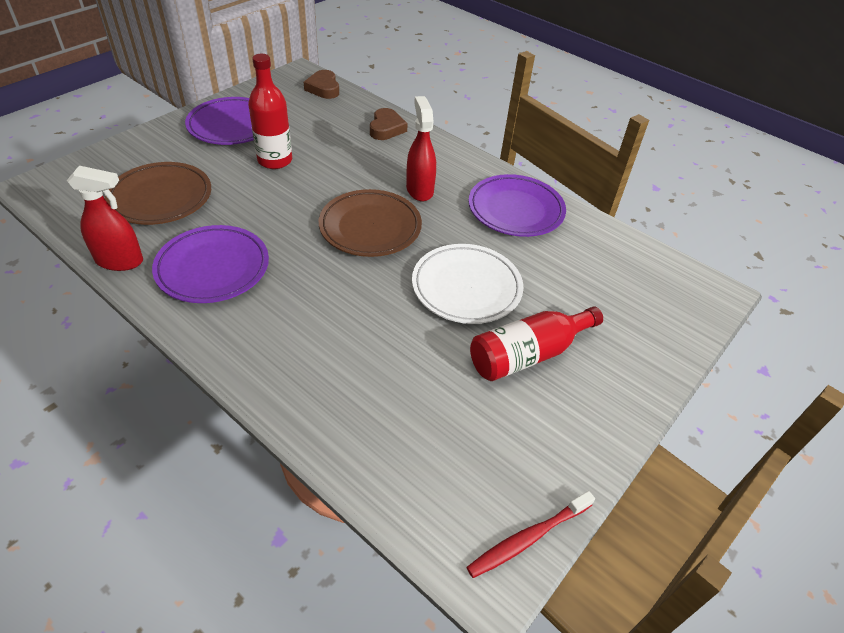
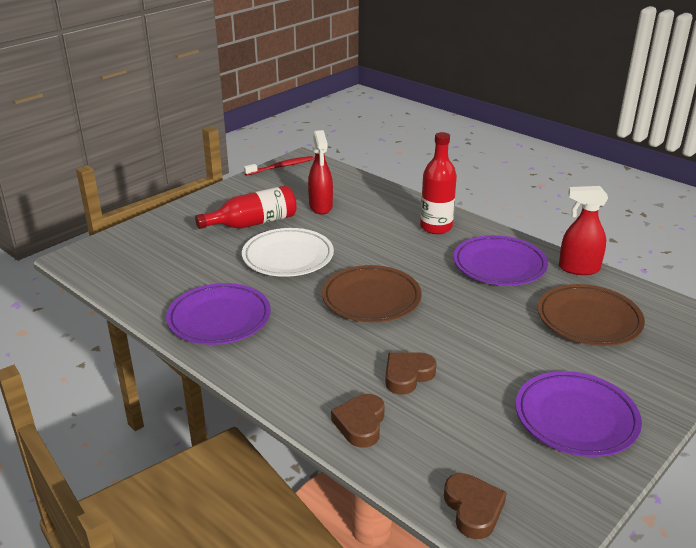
camera: 175 degrees left, 15 degrees down
red bottle [248,54,292,169] -> red bottle moved to [420,132,457,234]
red spray bottle [406,96,436,201] -> red spray bottle moved to [308,130,333,214]
none -> brown heart [385,352,437,395]

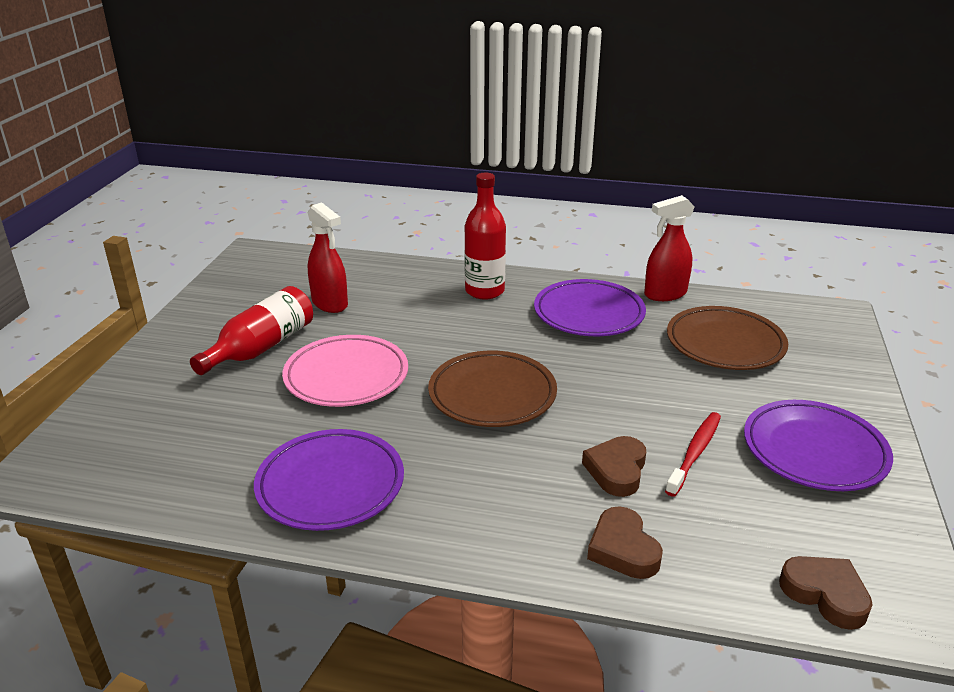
camera: 30 degrees left, 0 degrees up
white plate [242,228,334,277] -> pink plate [282,335,408,407]
red toothbrush [244,156,314,176] -> red toothbrush moved to [665,412,721,497]

